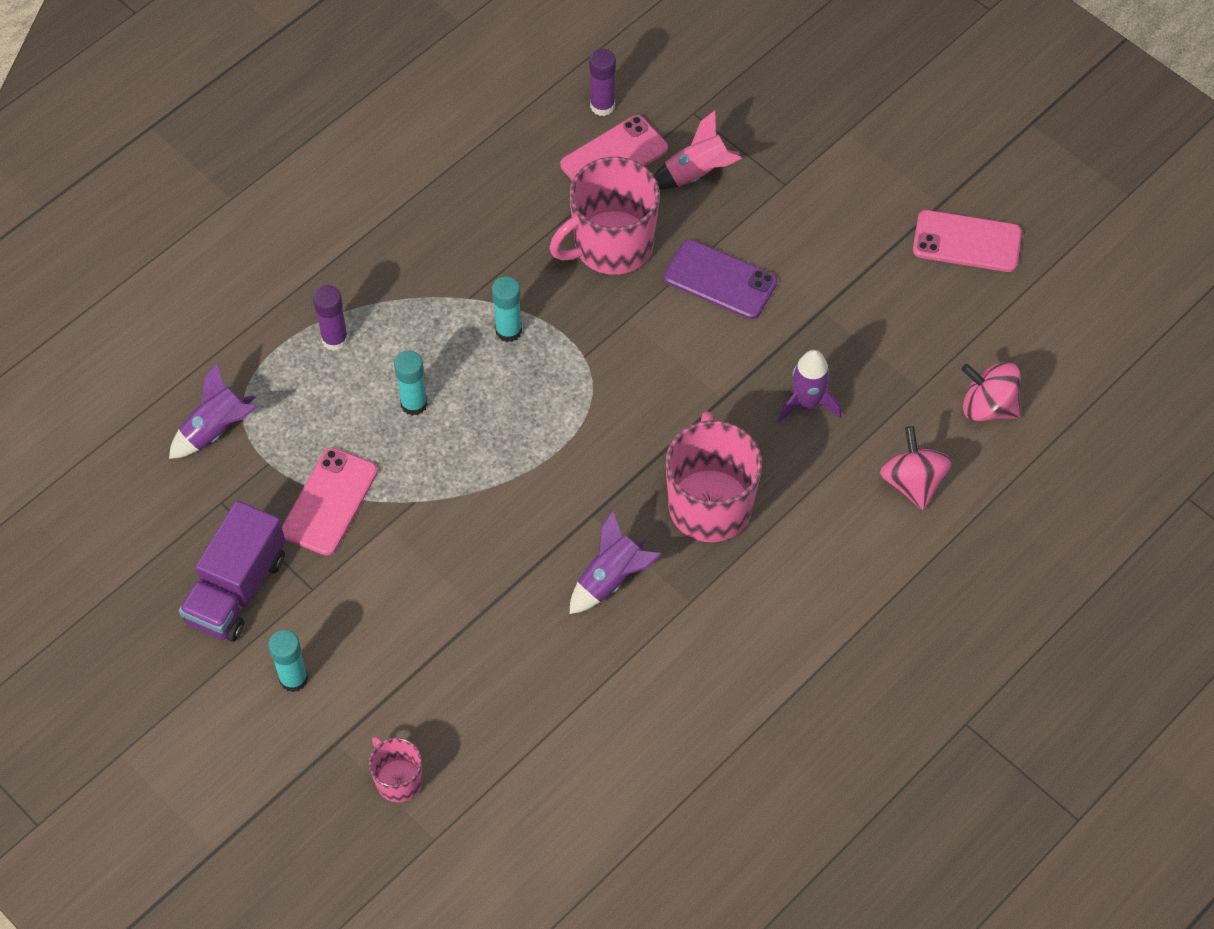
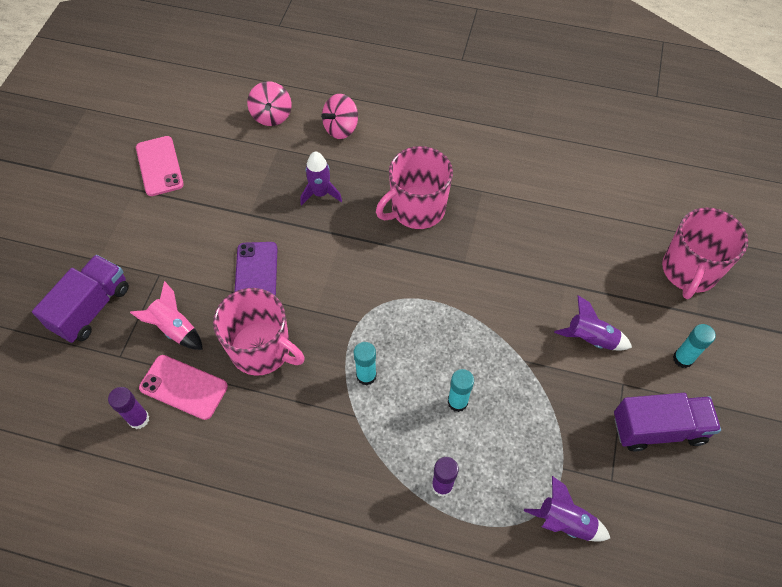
camera: 120 degrees left, 0 degrees up
pink phone [282,448,378,556] -> none
pink mug [369,736,422,802] -> pink mug [662,207,748,299], size x1.92
purple rocket [570,511,662,614] -> purple rocket moved to [554,295,632,350]
none -> purple truck [32,255,129,343]

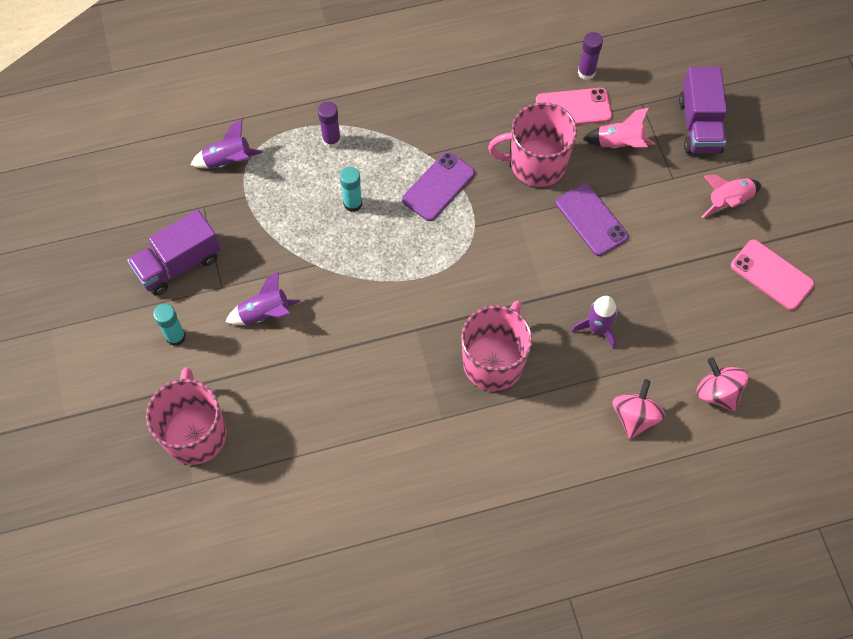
camera: 150 degrees right, 5 degrees up
turquoise glue stick [354,342,377,386] -> purple phone [402,152,475,221]
none -> pink rocket [702,174,761,218]

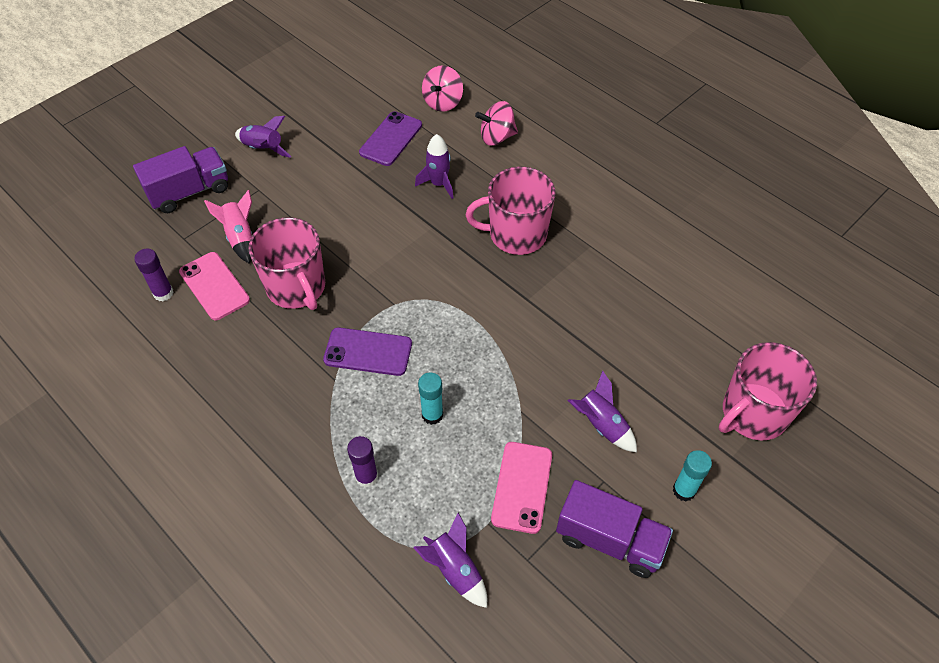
camera: 120 degrees left, 10 degrees down
purple phone [556,183,629,256] -> purple phone moved to [359,111,422,166]
pink rocket [702,174,761,218] -> purple rocket [235,116,292,158]
pink phone [731,240,815,310] -> pink phone moved to [491,442,552,534]

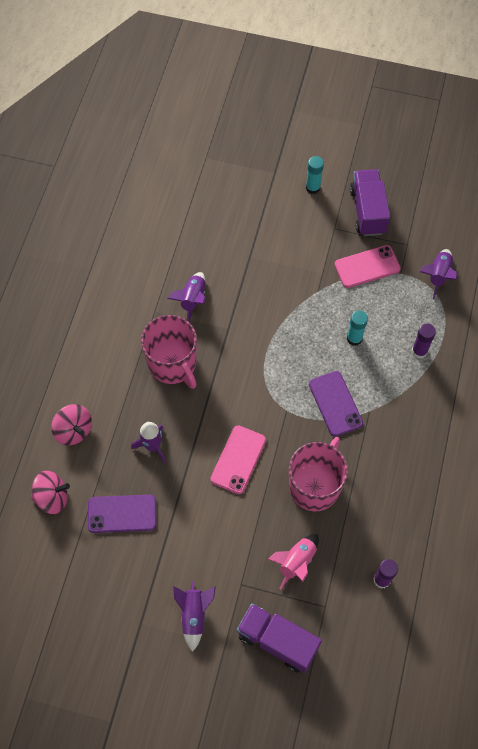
camera: 120 degrees left, 10 degrees up
pink phone [179,252,250,320] -> pink phone moved to [210,425,266,494]
purple rocket [567,370,637,452] -> purple rocket moved to [168,272,206,322]
pink mug [719,342,817,440] -> none

